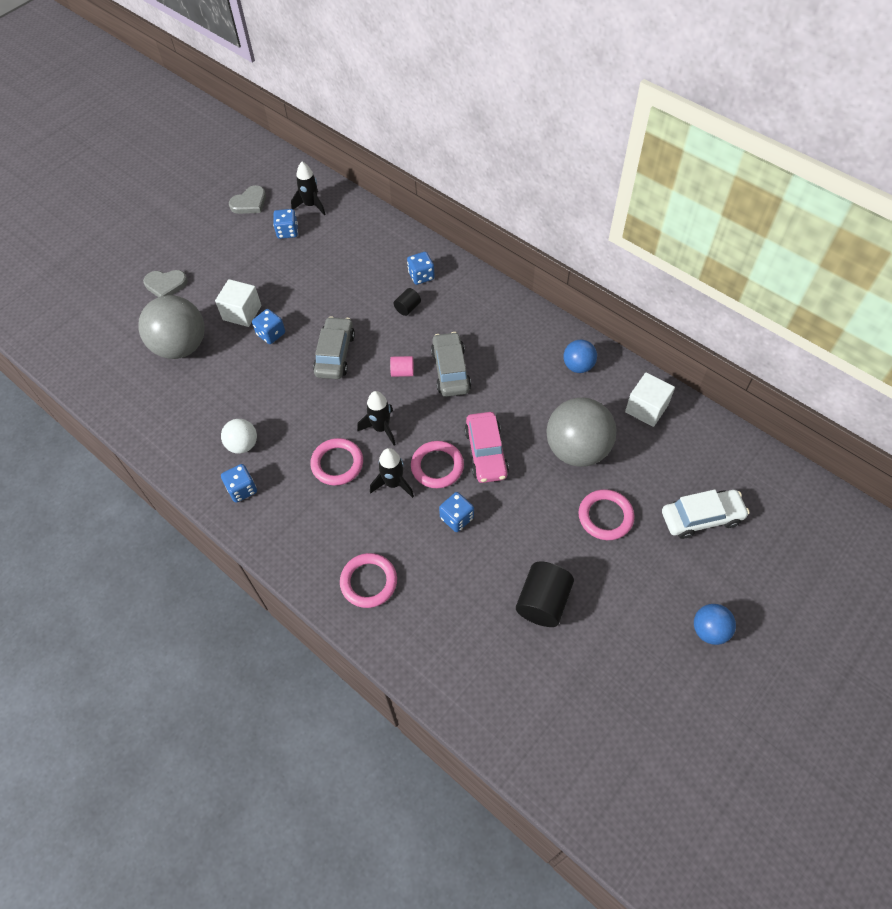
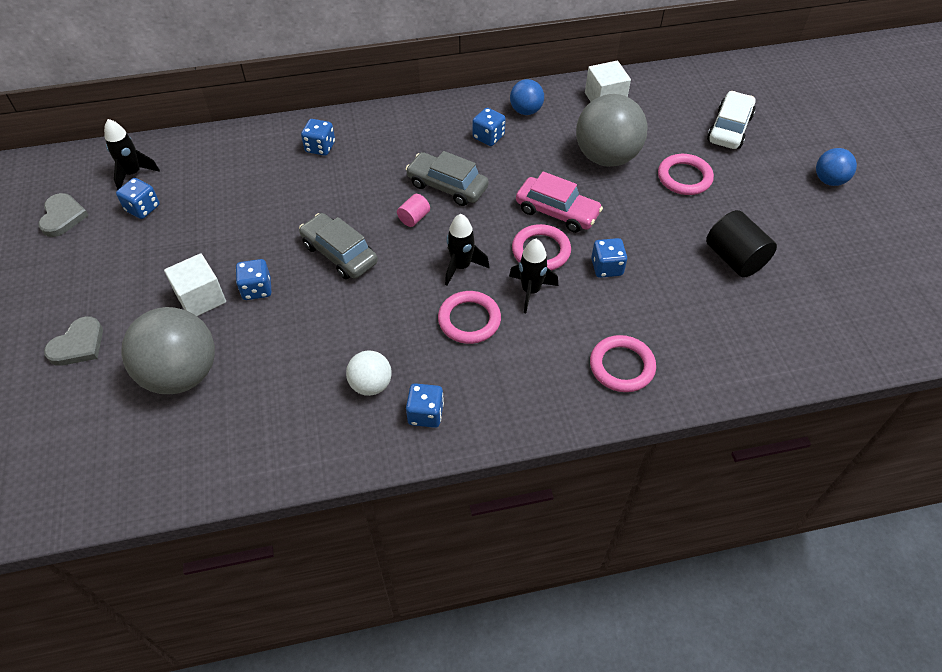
camera: 55 degrees left, 5 degrees down
black cylinder [394,288,421,316] -> none
none -> blue dice [473,108,506,146]

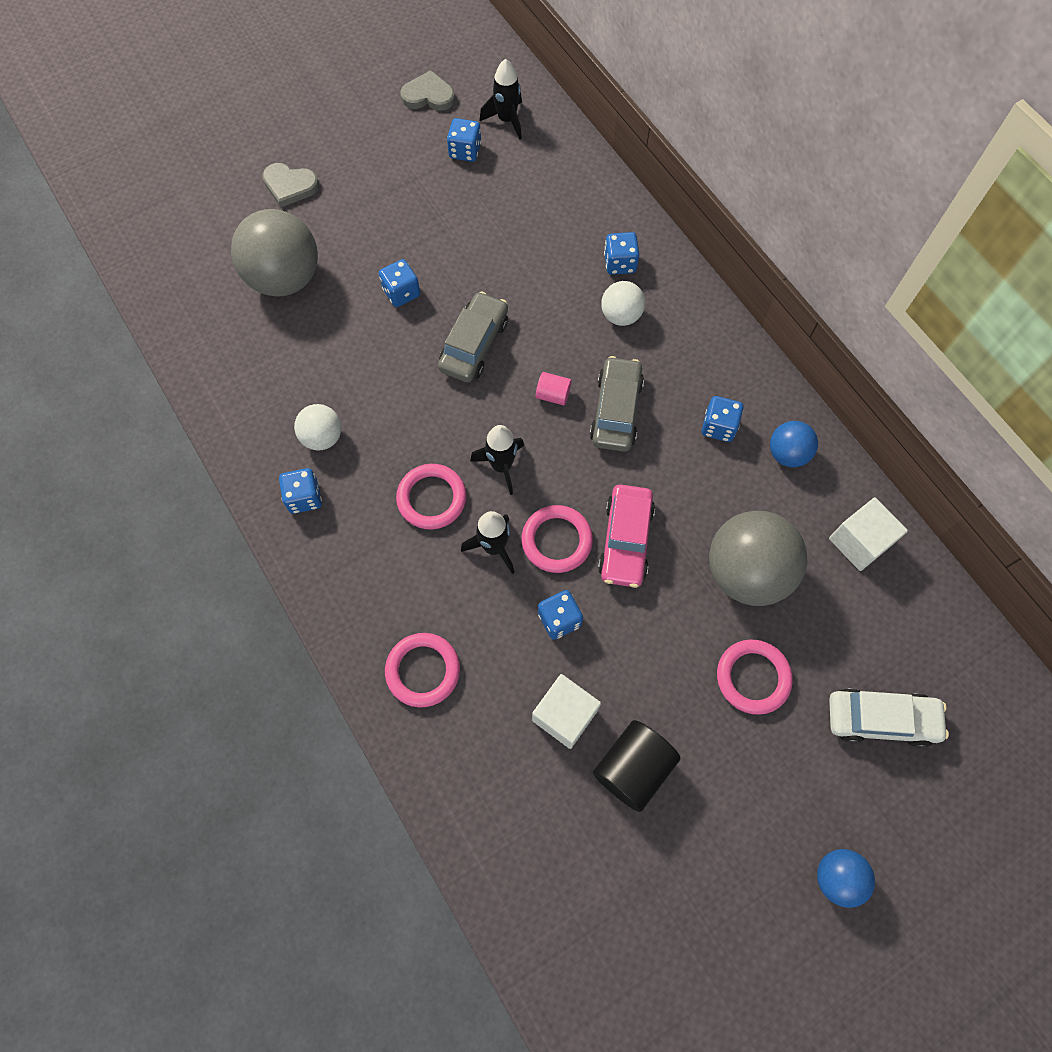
camera: 70 degrees right, 15 degrees up
grey heart [39,193,89,237] -> grey heart turned 150 degrees counterclockwise [400,70,455,111]
white cube [164,253,226,316] -> white cube moved to [532,674,601,749]
none -> white ball [601,281,645,326]

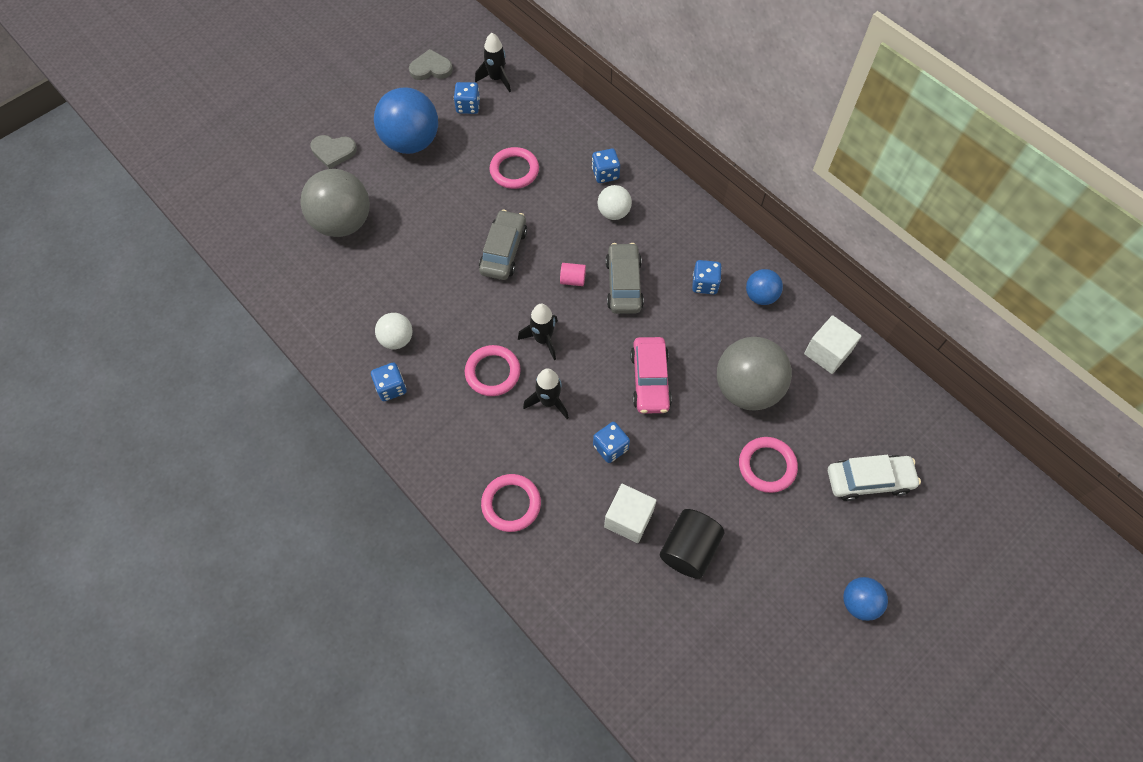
camera: 10 degrees left, 5 degrees down
blue dice [379,259,420,307] -> none
pink ring [522,505,593,573] -> pink ring moved to [490,147,539,189]
none -> blue ball [374,87,438,154]

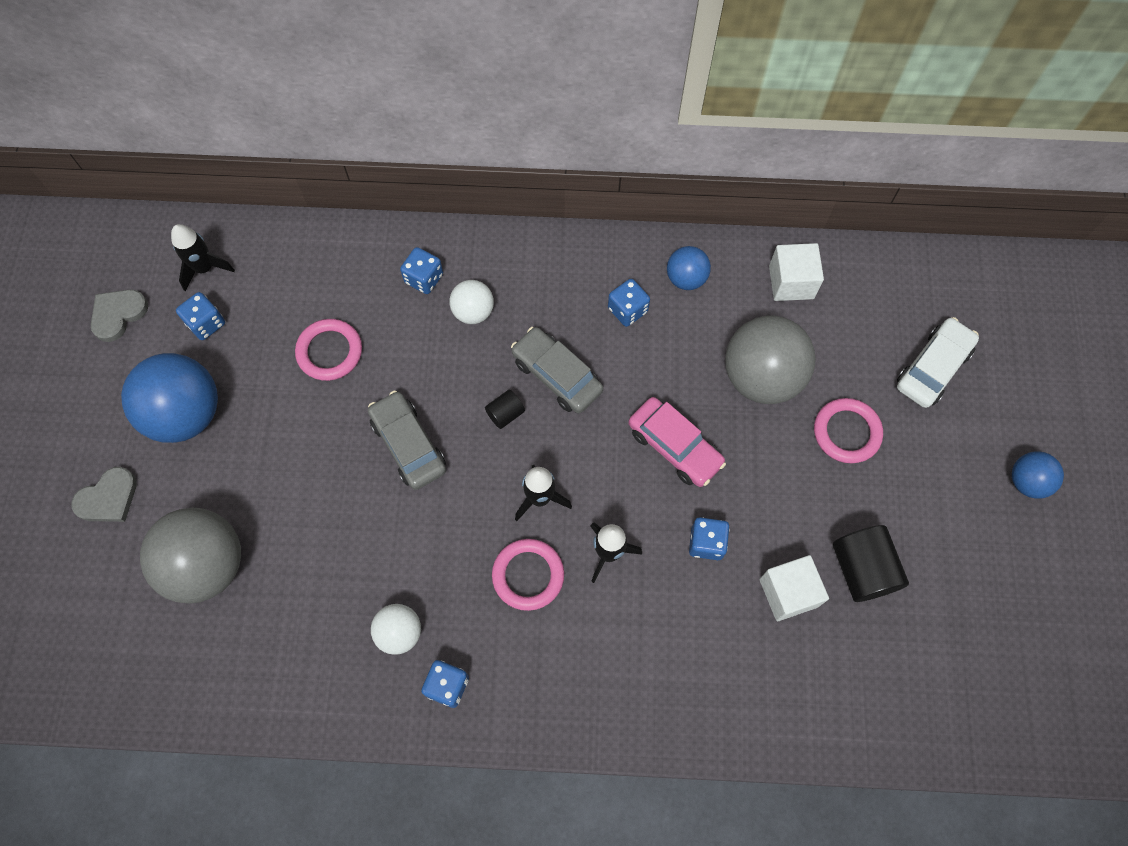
camera: 45 degrees left, 5 degrees up
pink ring [481,474,541,532] -> none
pink cylinder [560,263,586,286] -> black cylinder [485,390,525,429]

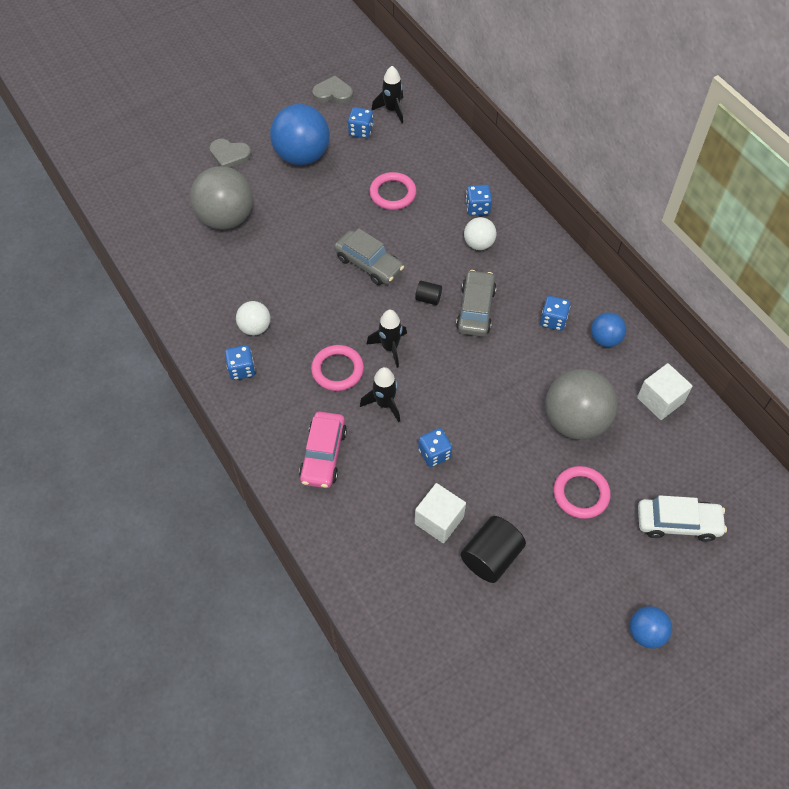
camera: 55 degrees right, 10 degrees down
grey car [368,391,446,490] -> grey car turned 105 degrees clockwise [334,228,404,285]
pink car [629,397,726,487] -> pink car moved to [299,412,347,488]

